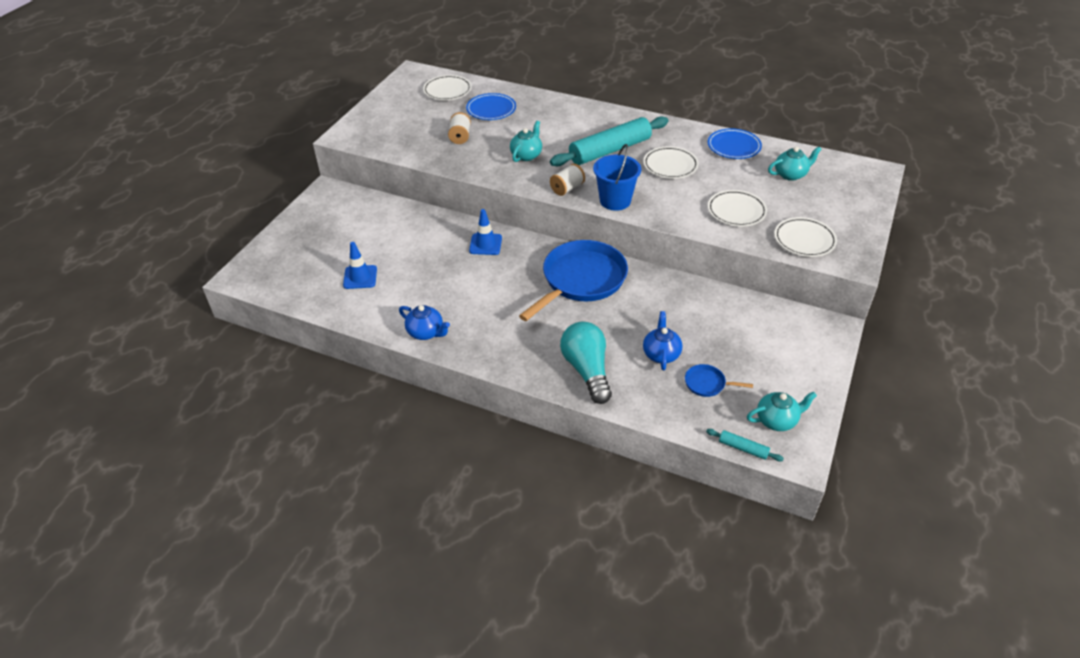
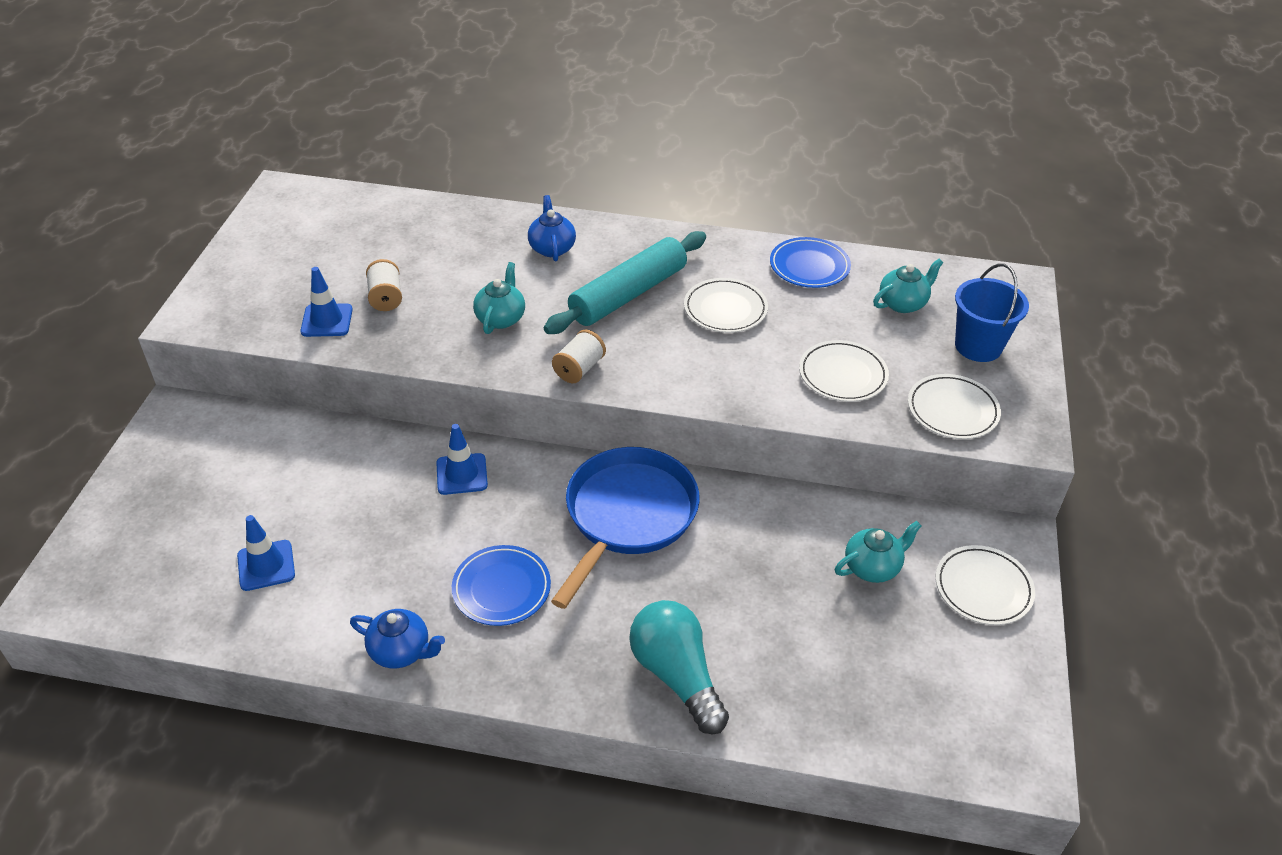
camera: 15 degrees left, 0 degrees up
white plate [423,75,472,100] -> white plate moved to [936,545,1035,625]
blue plate [466,93,516,120] -> blue plate moved to [452,545,551,626]
blue bucket [593,144,641,211] -> blue bucket moved to [955,263,1029,362]
blue teapot [643,311,682,370] -> blue teapot moved to [528,195,576,261]
blue pan [685,364,753,397] -> none
turquoise rolling pin [706,429,784,461] -> none
turquoise teapot [747,392,817,431] -> turquoise teapot moved to [835,521,921,583]
none -> blue traffic cone [300,267,353,337]

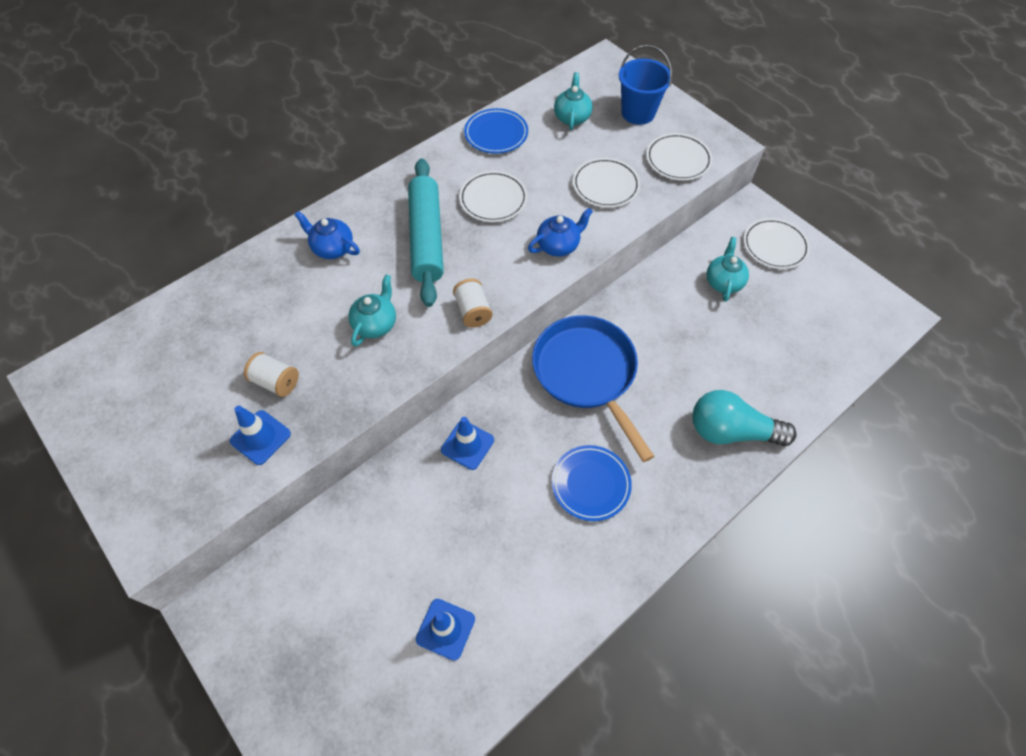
camera: 50 degrees left, 15 degrees up
blue teapot [350,609,445,668] -> blue teapot moved to [528,208,593,257]
turquoise teapot [473,262,525,334] -> turquoise teapot turned 60 degrees clockwise [348,274,396,347]

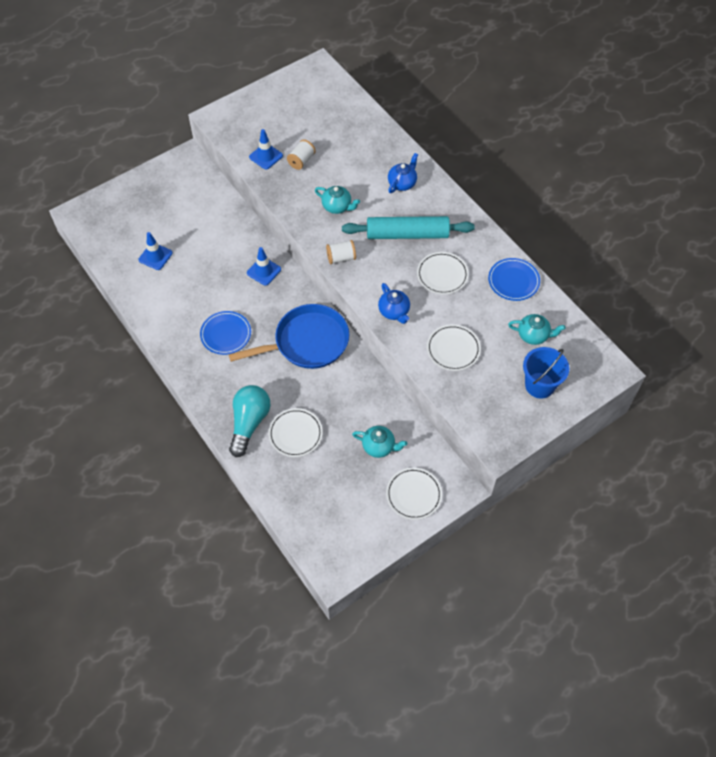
camera: 95 degrees right, 0 degrees up
white plate [646,133,713,181] -> white plate moved to [268,408,323,457]

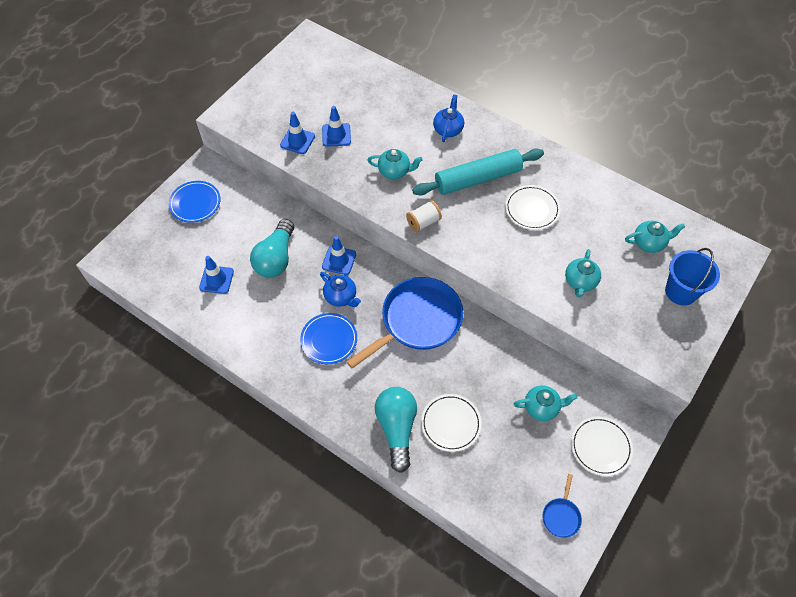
camera: 20 degrees left, 0 degrees up
white spool [287,139,316,170] -> blue traffic cone [322,106,351,147]
blue teapot [378,283,410,324] -> blue teapot moved to [320,272,361,307]
white plate [427,324,481,371] -> turquoise teapot [565,249,601,297]
blue plate [488,258,540,301] -> blue plate moved to [169,181,220,223]
none -> turquoise light bulb [250,219,294,278]
none -> blue pan [542,474,582,538]

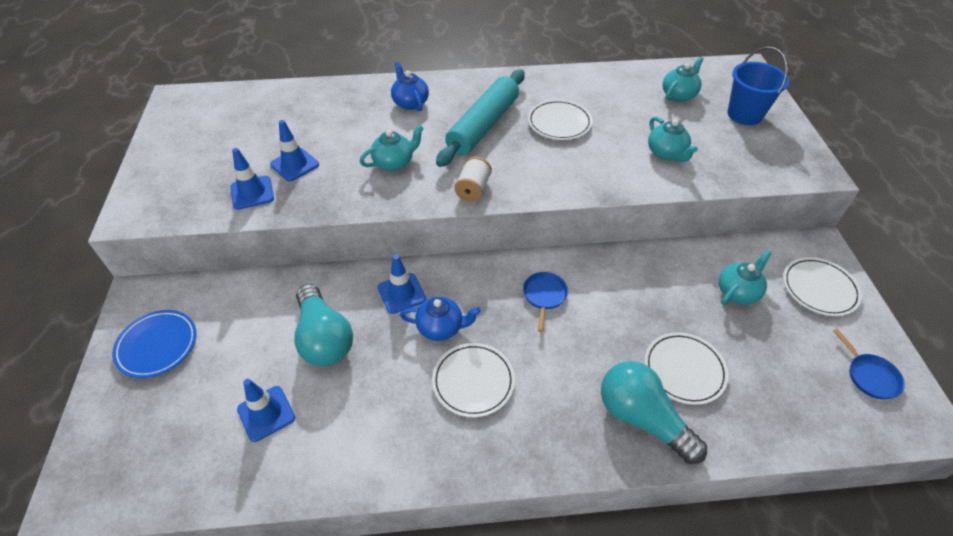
camera: 40 degrees left, 10 degrees down
blue plate [300,313,357,364] -> white plate [432,343,515,417]
blue pan [346,277,463,369] -> blue pan [523,272,568,332], size x0.42

